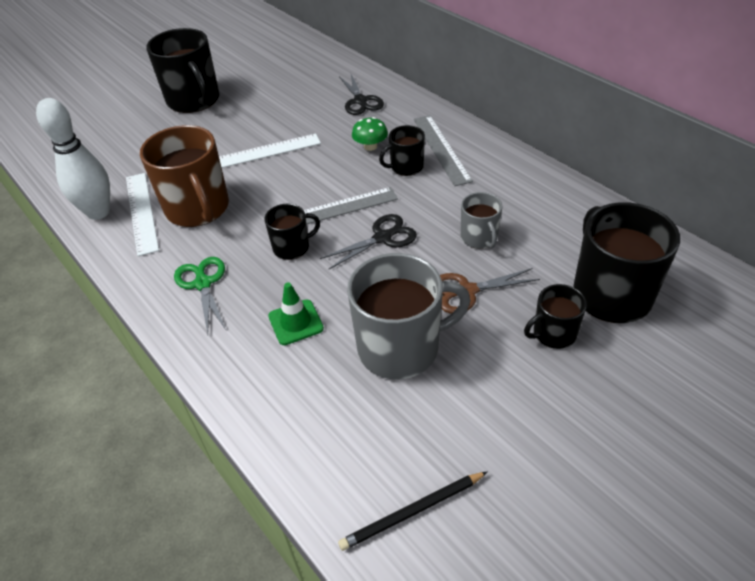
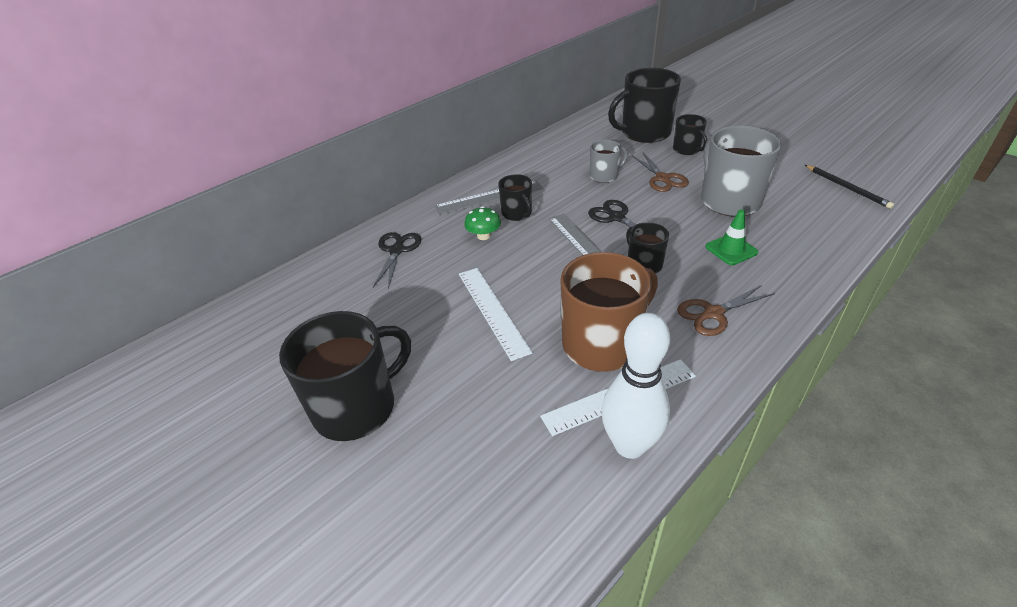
camera: 95 degrees left, 5 degrees down
green scissors [174,257,226,334] -> brown scissors [677,285,775,336]
black scissors [339,72,384,115] -> black scissors turned 60 degrees counterclockwise [373,232,421,289]

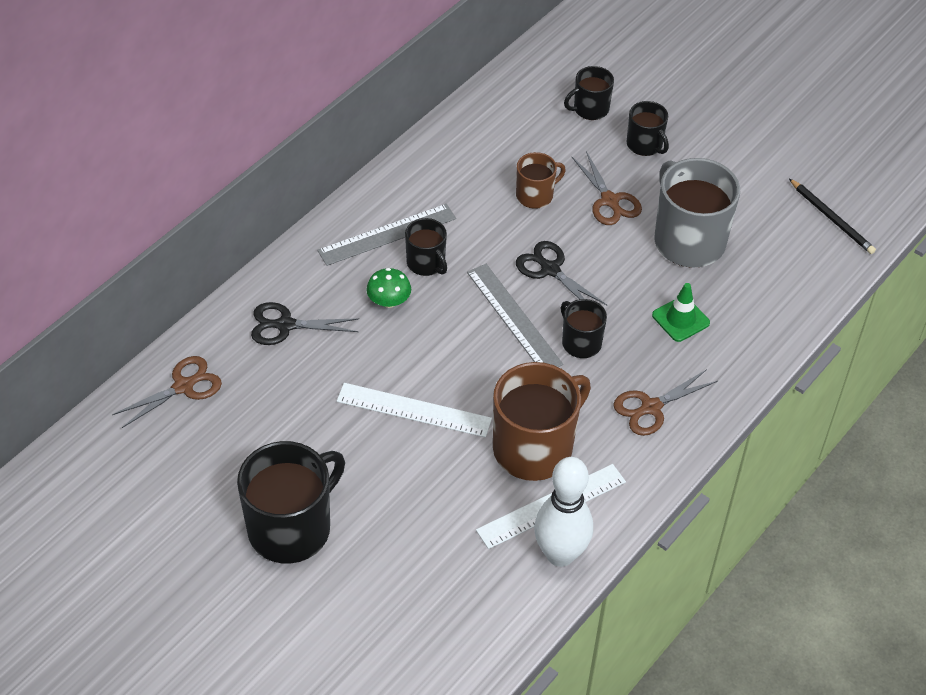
camera: 10 degrees left, 10 degrees up
black scissors [373,232,421,289] -> black scissors turned 90 degrees counterclockwise [251,302,359,345]
white ruler [459,268,533,361] -> white ruler turned 45 degrees counterclockwise [337,383,492,437]
grey mug [590,140,628,183] -> brown mug [516,152,566,209]
black mug [608,68,681,143] -> black mug [564,66,614,120], size x0.53
none -> brown scissors [112,356,222,428]

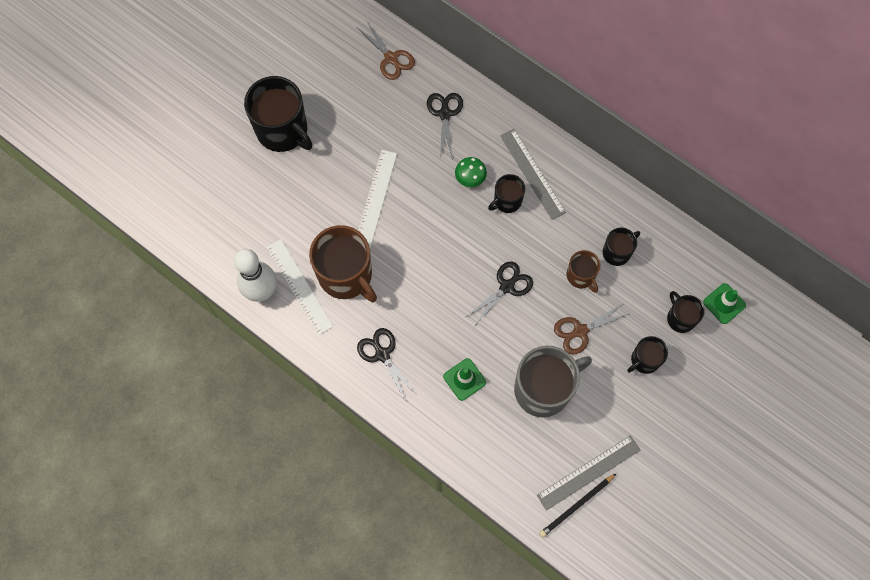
camera: 90 degrees right, 20 degrees up
grey ruler [467,264,563,367] -> grey ruler moved to [537,435,640,511]
black mug [561,299,607,358] -> black mug moved to [603,228,640,266]
brown scissors [613,369,718,436] -> black scissors [357,328,417,400]
none -> green traffic cone [703,283,746,324]

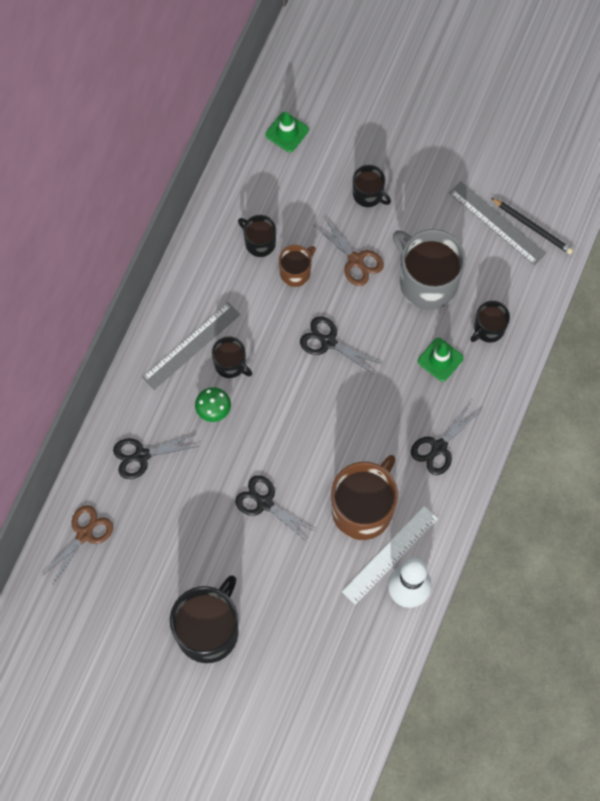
camera: 105 degrees left, 0 degrees up
white ruler [358,150,397,248] -> black scissors [235,475,315,542]
black mug [667,291,705,333] -> black mug moved to [470,301,510,342]

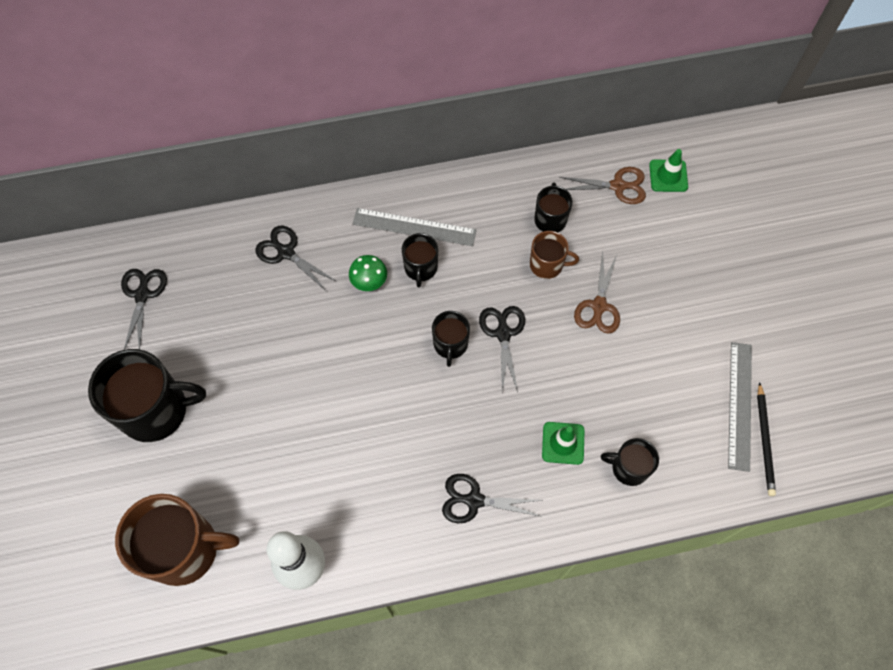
camera: 55 degrees right, 5 degrees down
brown scissors [42,505,113,584] -> brown scissors moved to [559,167,646,204]
black scissors [235,475,315,542] -> black scissors moved to [121,269,167,350]
brown mug [331,455,398,540] -> brown mug moved to [115,494,239,586]
white ruler [342,506,438,605] -> none
black mug [353,165,391,207] -> black mug moved to [432,311,470,367]
grey mug [393,229,466,310] -> none

